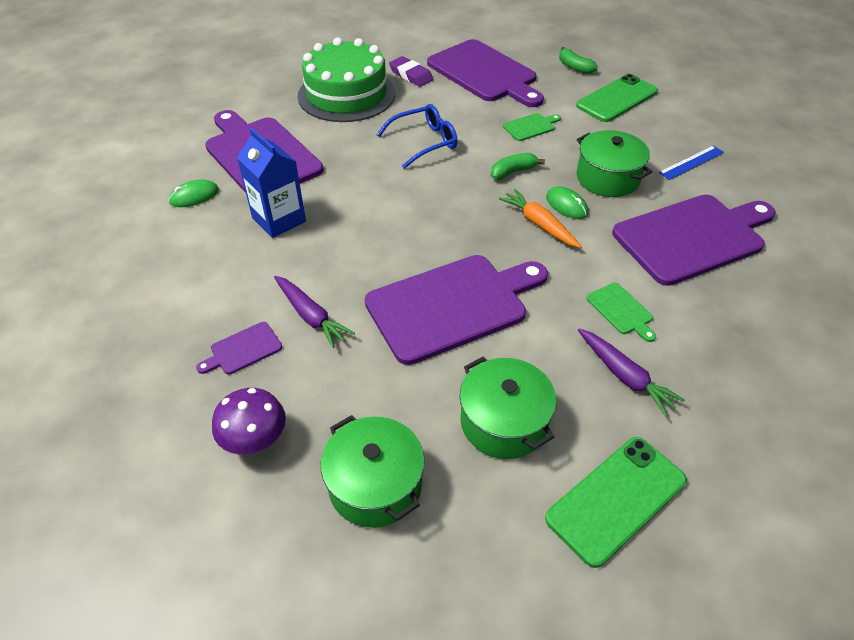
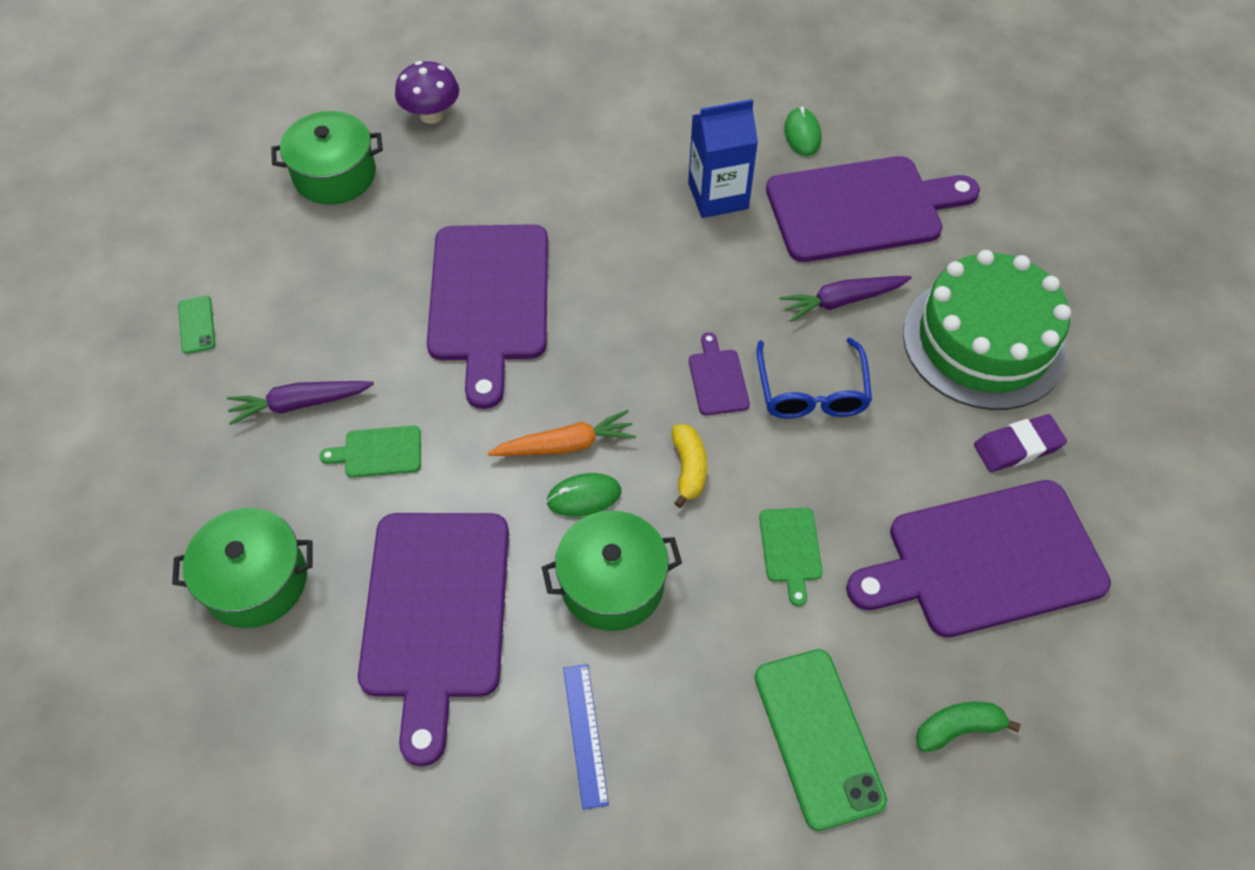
camera: 115 degrees right, 10 degrees up
purple cutting board [196,322,282,375] -> purple cutting board moved to [689,332,750,415]
purple carrot [274,276,355,348] -> purple carrot moved to [779,276,912,322]
green pot [460,357,556,459] -> green pot moved to [172,508,313,628]
green banana [491,153,545,180] -> yellow banana [672,424,707,508]
green phone [545,437,687,568] -> green phone [178,296,215,354], size x0.48

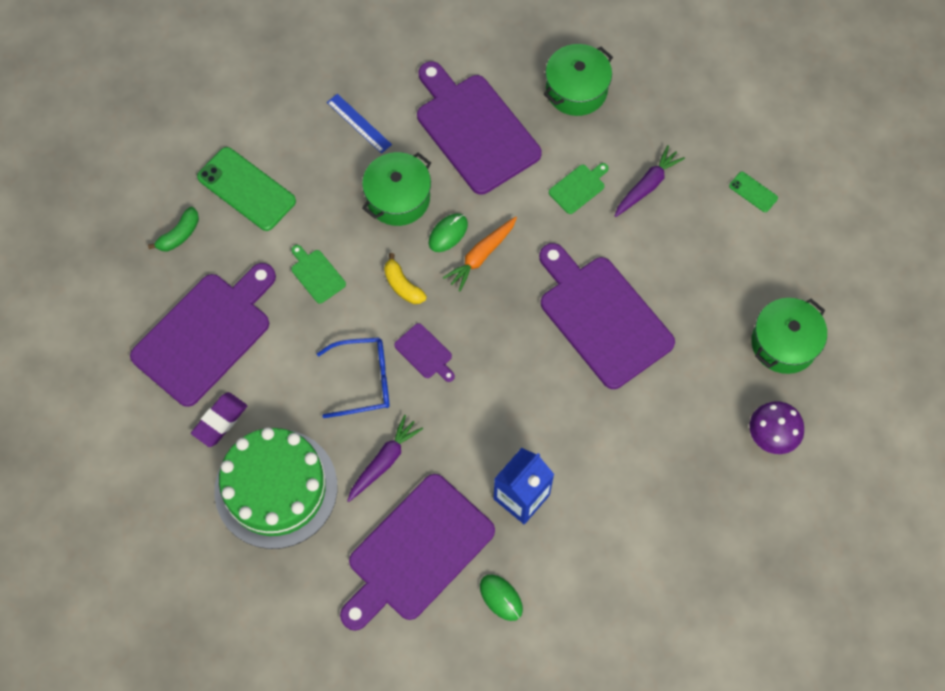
camera: 145 degrees right, 10 degrees up
blue glasses [757,338,872,419] -> blue glasses turned 120 degrees clockwise [317,337,390,418]

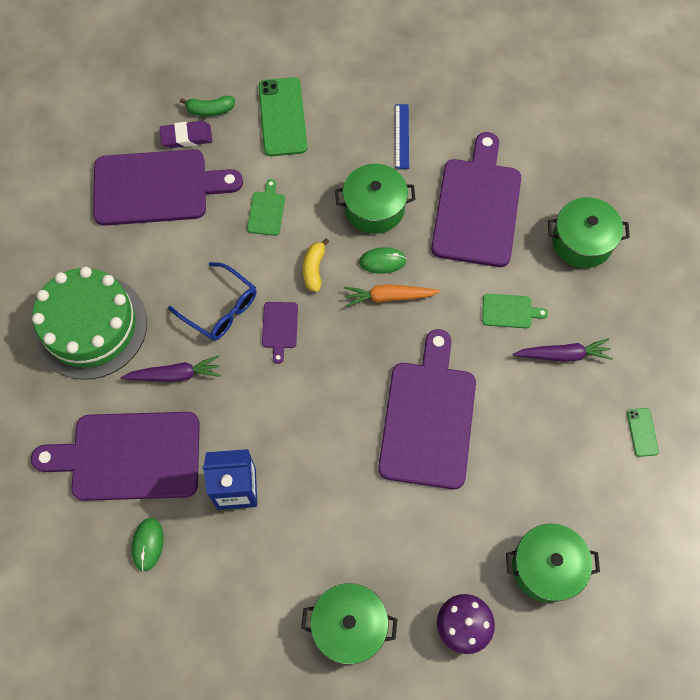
camera: 45 degrees right, 0 degrees up
purple eraser [191,392,247,447] -> purple eraser moved to [160,121,212,148]
none -> green pot [301,583,397,664]

